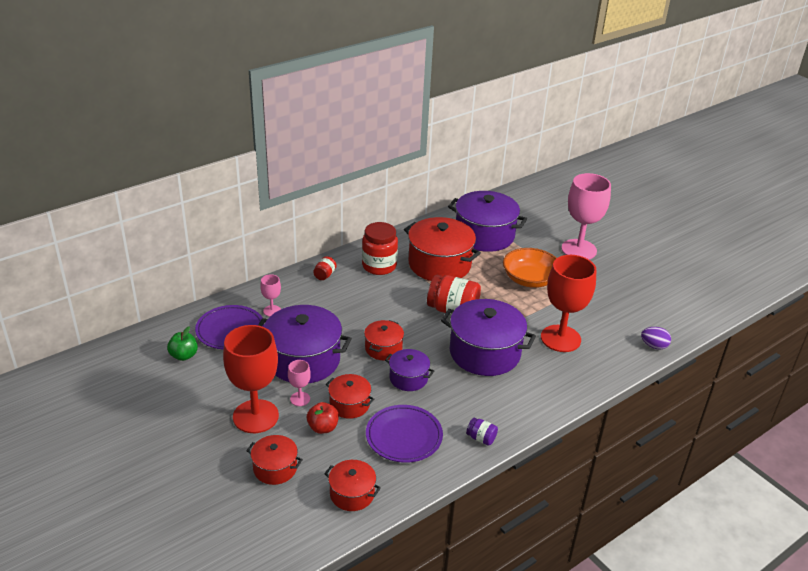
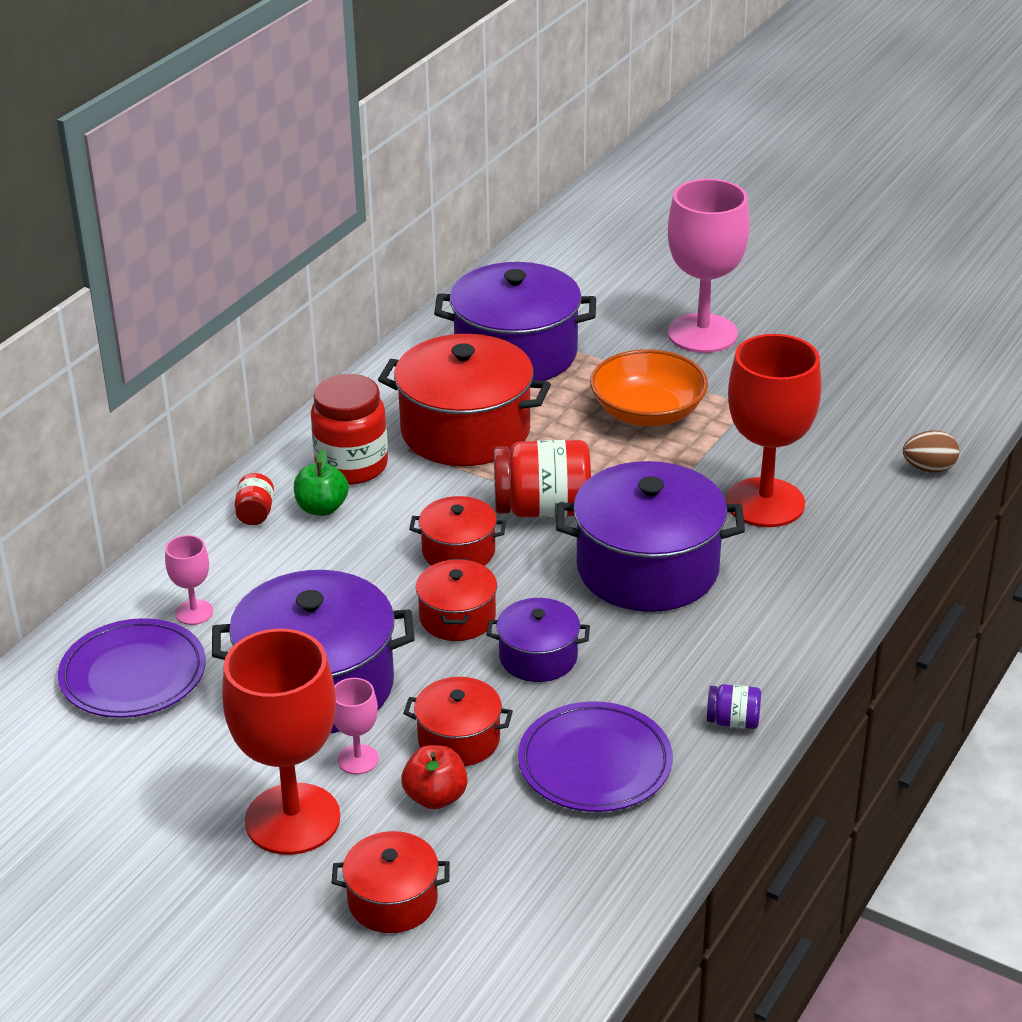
camera: 20 degrees left, 0 degrees up
green apple [167,326,198,361] -> green apple moved to [294,450,349,516]
red pot [324,460,381,511] -> red pot moved to [409,496,506,566]
purple egg [641,327,671,350] -> brown egg [903,430,960,473]

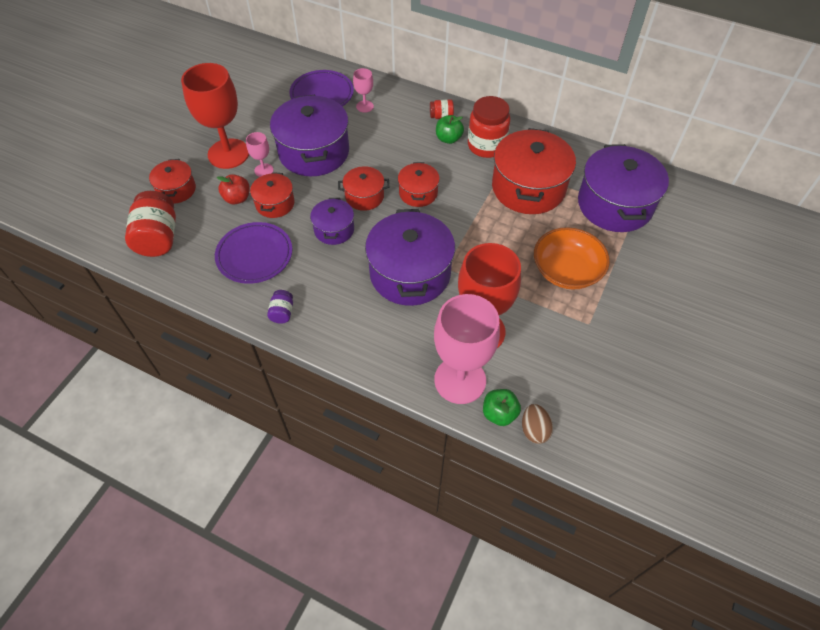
camera: 85 degrees right, 20 degrees up
red jar [494,440,591,518] -> red jar moved to [125,191,176,257]
pink goblet [668,179,750,353] -> pink goblet moved to [434,294,500,404]
none -> green apple [483,389,521,426]

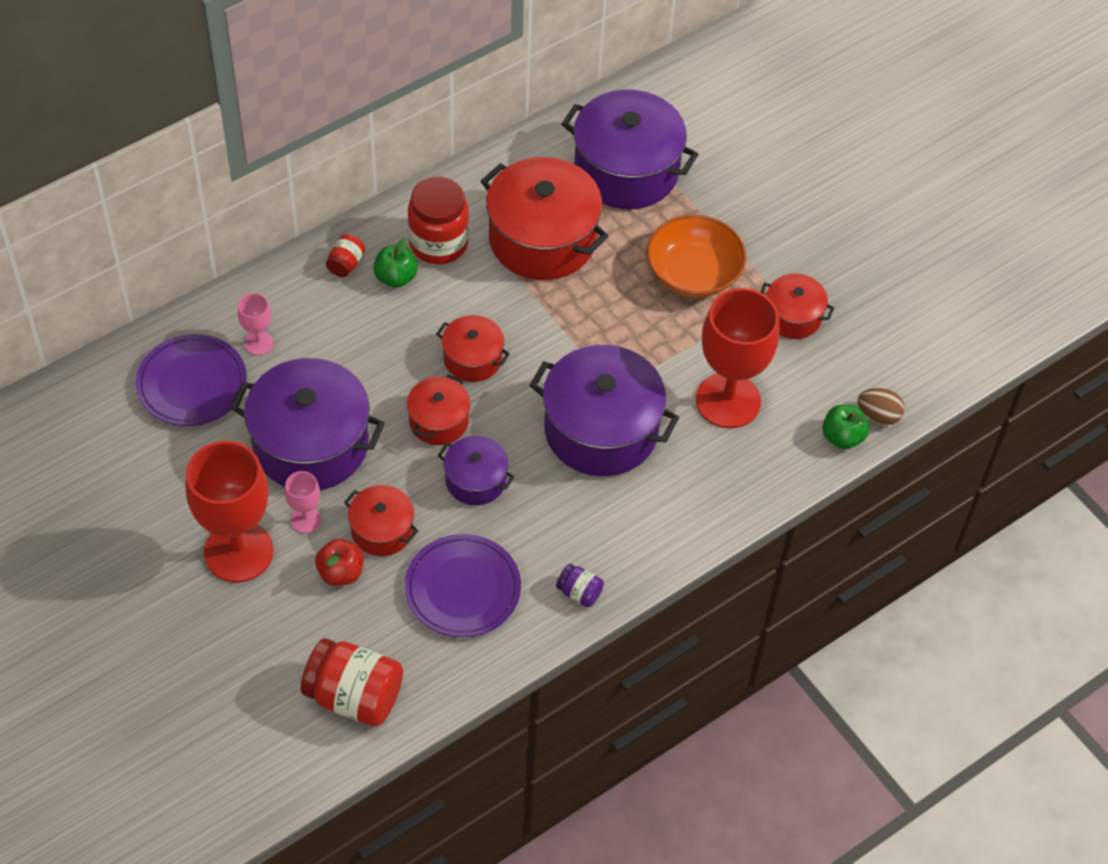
camera: 65 degrees left, 0 degrees up
red pot [149,159,196,204] -> red pot moved to [760,274,834,339]
pink goblet [434,294,500,404] -> none

